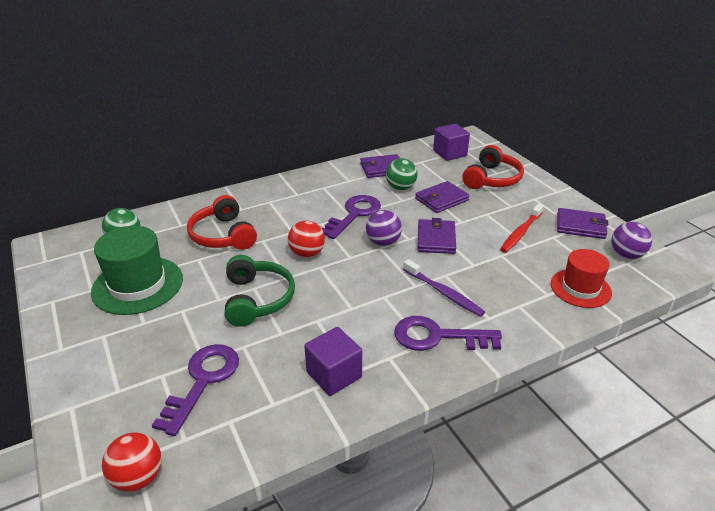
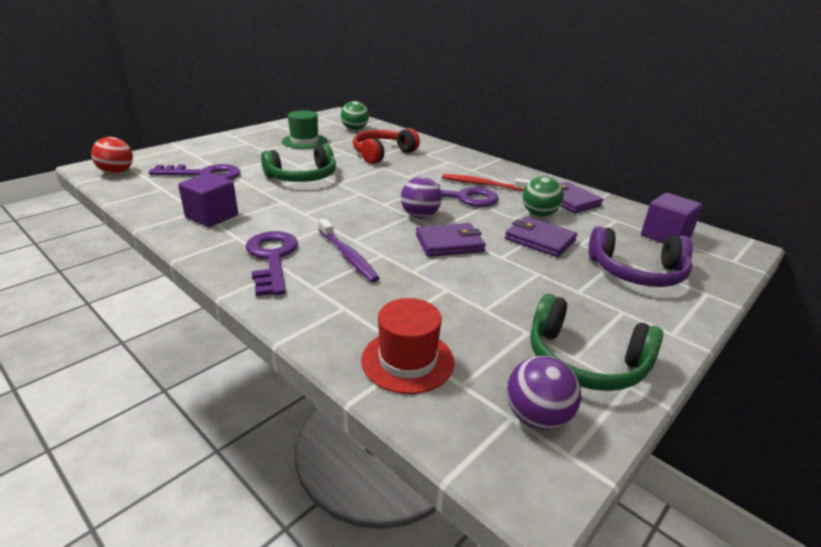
camera: 70 degrees right, 5 degrees down
green hat [91,226,183,315] -> green hat [282,110,327,149], size x0.66
red ball [288,220,325,258] -> none
purple toothbrush [403,259,485,317] -> purple toothbrush turned 60 degrees counterclockwise [318,219,380,282]
red headphones [462,145,524,189] -> purple headphones [588,226,693,287]
red toothbrush [500,203,544,253] -> red toothbrush moved to [442,174,531,191]
purple wallet [557,208,609,239] -> green headphones [530,294,663,391]

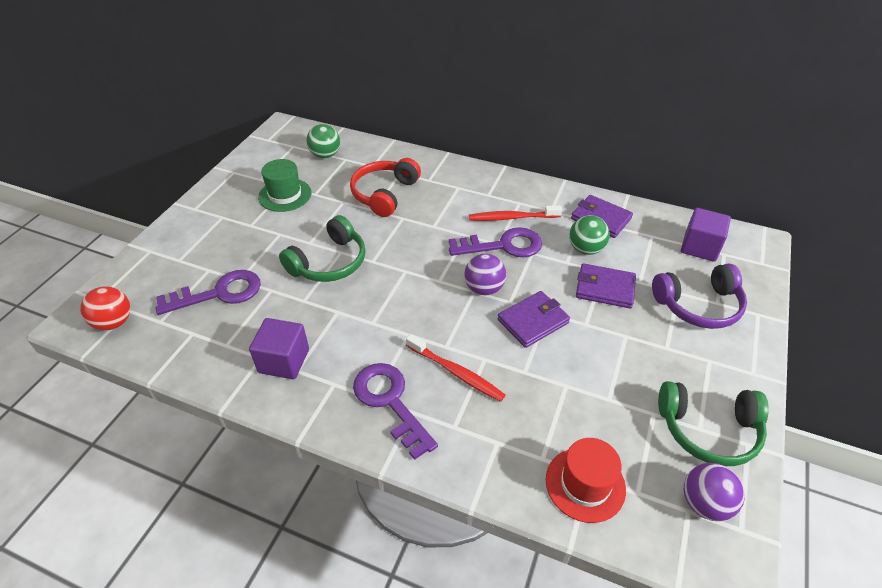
camera: 20 degrees left, 15 degrees up
purple toothbrush [318,219,380,282] -> red toothbrush [406,334,505,402]

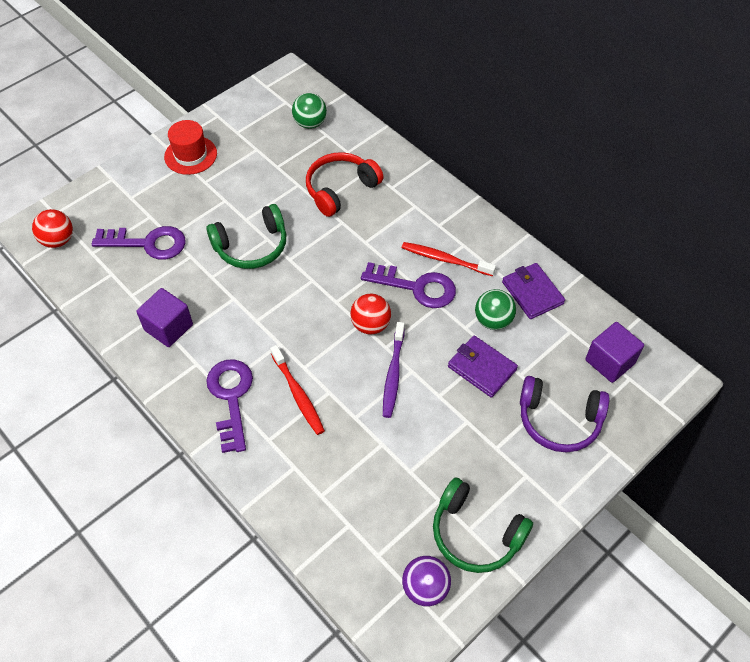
camera: 25 degrees right, 10 degrees up
green hat [258,159,312,212] -> none
purple ball [464,254,506,295] -> red ball [350,294,391,334]
purple wallet [498,291,570,348] -> purple toothbrush [383,322,405,418]
red hat [546,438,626,523] -> red hat moved to [164,120,217,175]

